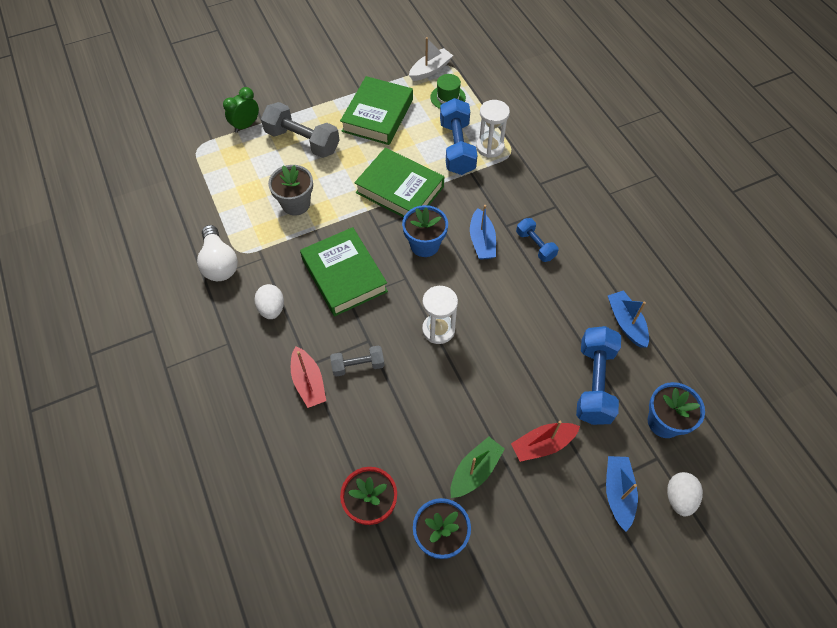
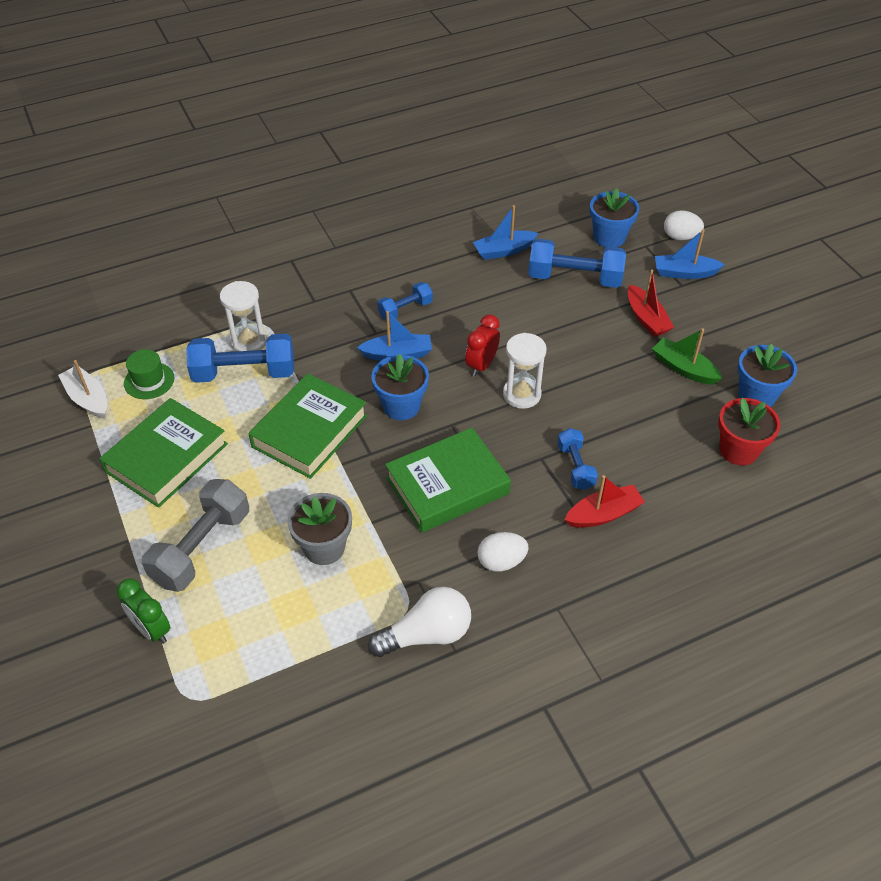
camera: 90 degrees left, 10 degrees down
grey dumbbell [330,345,385,376] -> blue dumbbell [557,428,598,490]
green book [340,76,413,145] -> green book turned 75 degrees counterclockwise [99,398,228,508]
none -> red clock [465,314,500,377]

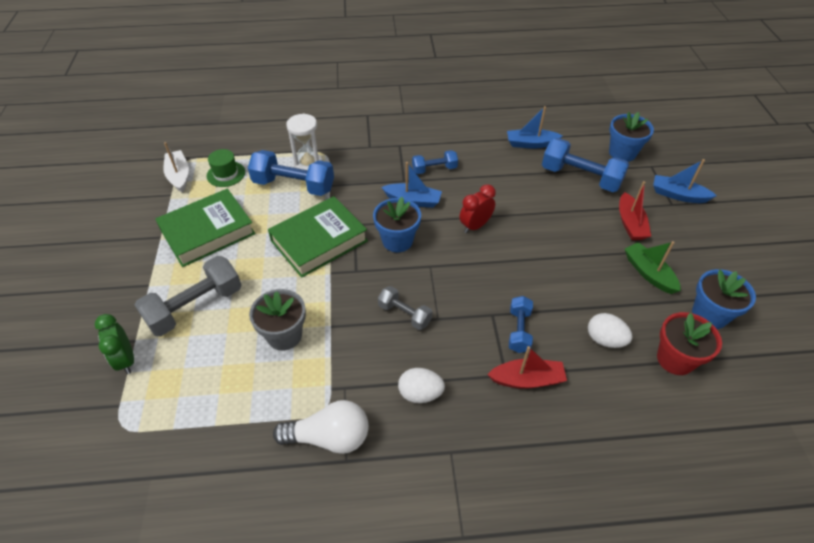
camera: 20 degrees right, 0 degrees up
green book [385,428,511,533] -> grey dumbbell [378,286,432,330]
white hourglass [503,333,547,409] -> none
white egg [664,210,704,240] -> white egg moved to [588,313,632,348]

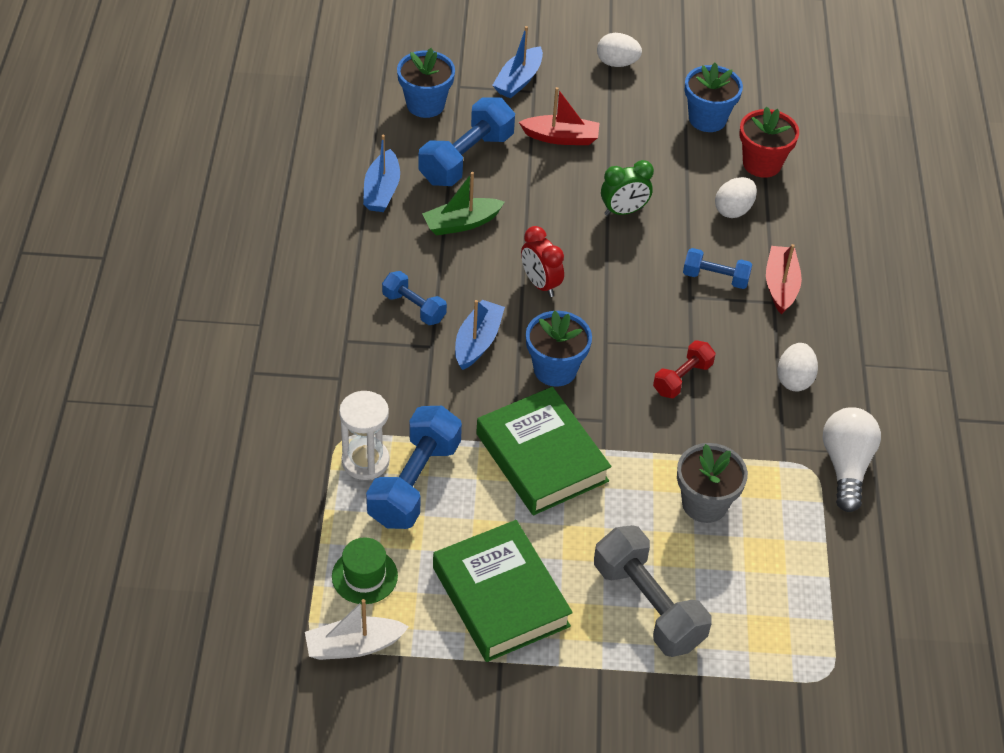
camera: 85 degrees left, 0 degrees up
green clock [94,314,134,374] -> green clock moved to [601,160,654,216]
grey dumbbell [378,286,432,330] -> red dumbbell [653,340,716,398]
blue dumbbell [412,150,458,174] -> blue dumbbell turned 45 degrees counterclockwise [382,271,447,325]
green boat [625,241,681,294] -> green boat moved to [422,172,505,236]
none -> white egg [597,33,642,67]

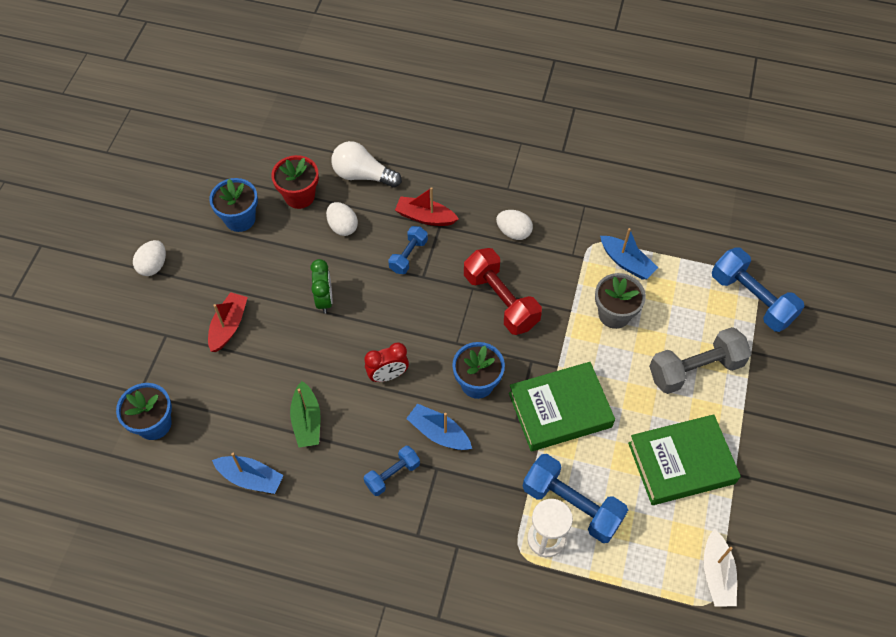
camera: 75 degrees left, 10 degrees up
green hat [332,537,398,604] -> none
blue dumbbell [418,97,515,186] -> blue dumbbell moved to [712,247,805,332]
blue boat [492,26,543,99] -> blue boat moved to [600,228,658,280]
red dumbbell [653,340,716,398] -> red dumbbell [464,248,542,335], size x1.76
white light bulb [823,407,881,512] -> white light bulb moved to [331,141,402,188]

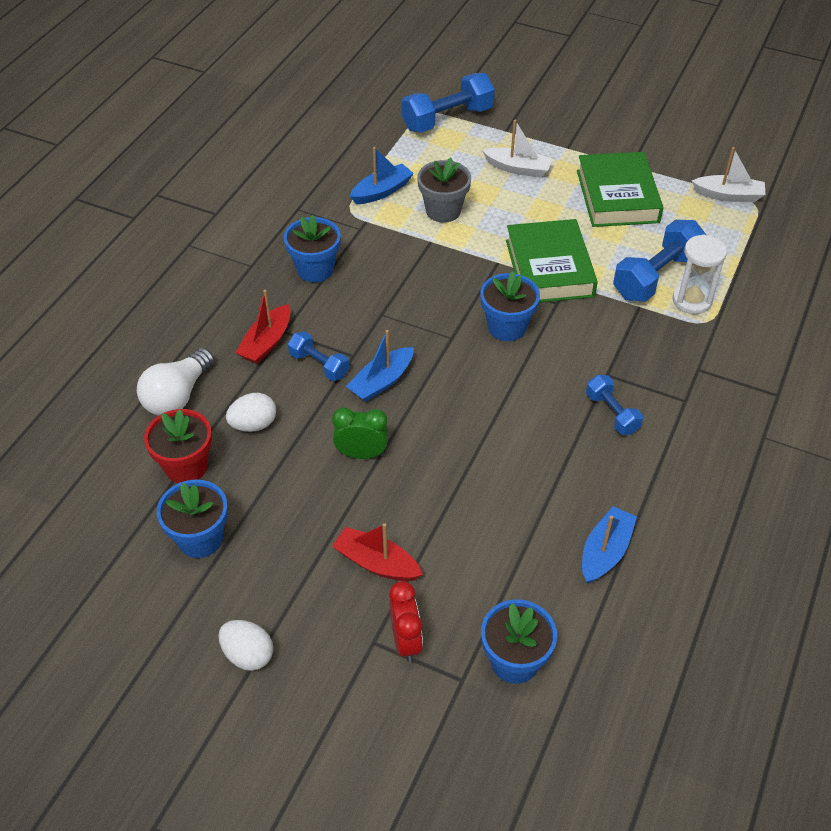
camera: 80 degrees left, 10 degrees down
green boat [290,381,321,447] -> none
red clock [364,343,409,382] -> red clock moved to [389,581,423,662]
blue boat [406,404,472,450] -> blue boat moved to [346,330,414,402]
red dumbbell [464,248,542,335] -> none
white egg [496,210,533,240] -> blue flower pot [284,215,341,282]
grey dumbbell [649,327,751,394] -> white boat [482,120,553,178]

